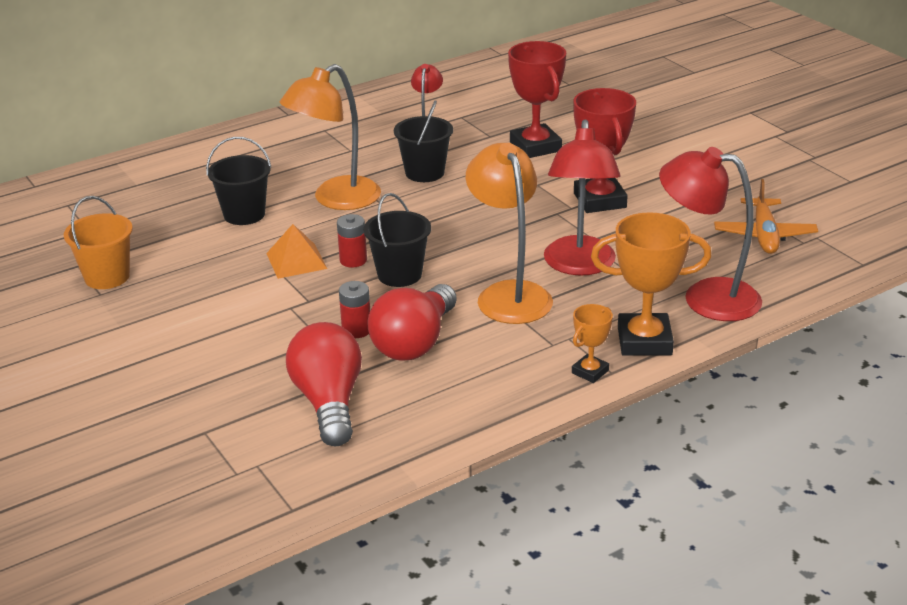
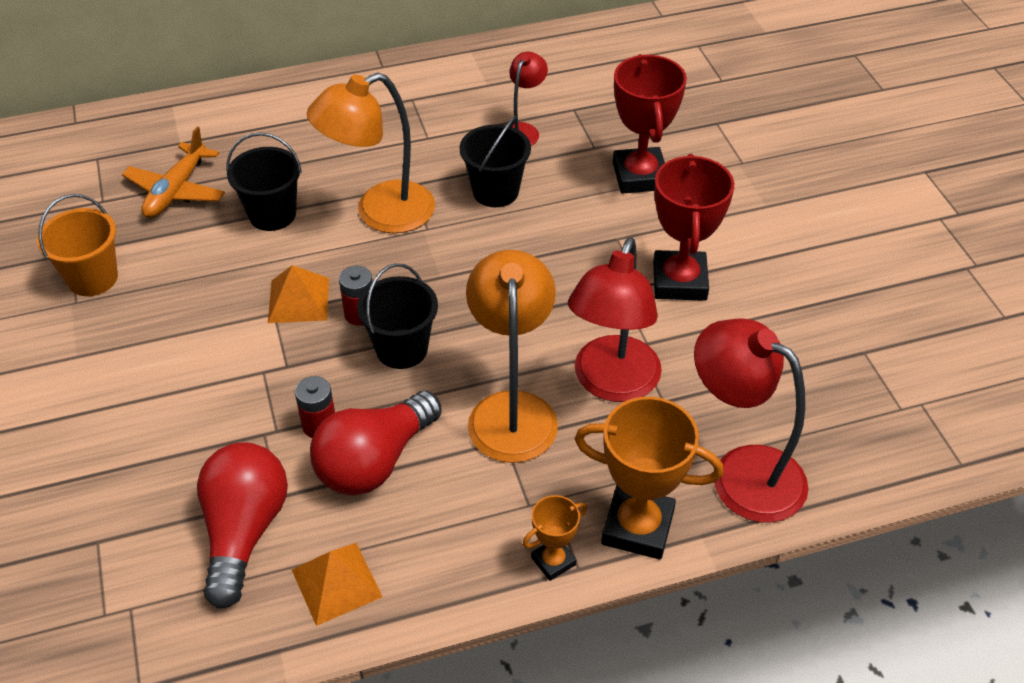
camera: 15 degrees right, 15 degrees up
orange plane [714,179,818,254] -> orange plane moved to [122,127,225,218]
none -> orange pyramid [292,543,383,626]

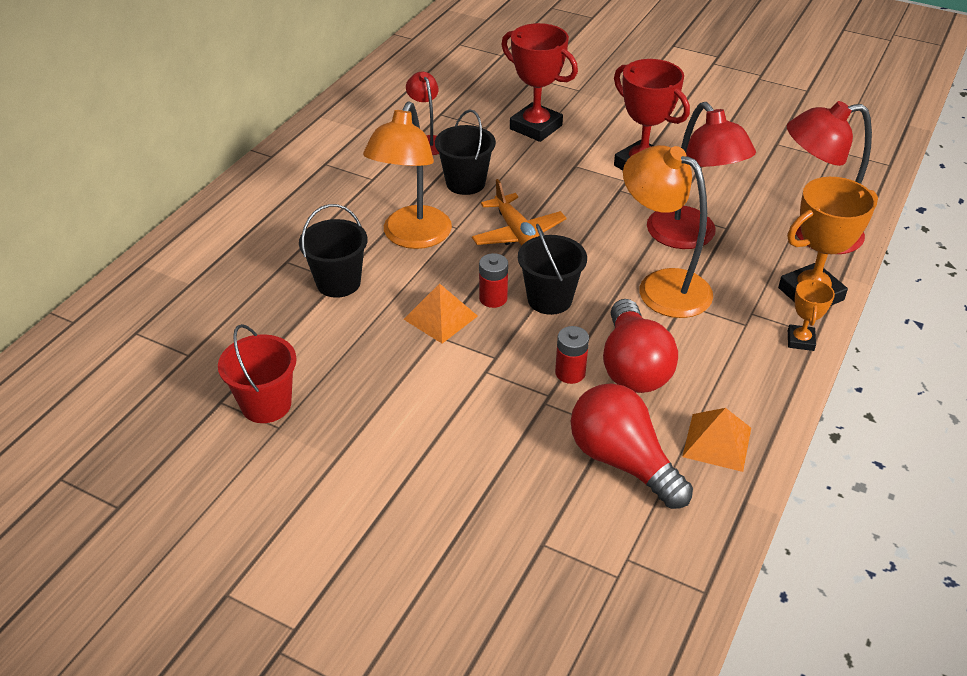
camera: 45 degrees left, 5 degrees down
orange bucket [37,194,118,296] -> red bucket [218,324,297,423]
orange plane [122,127,225,218] -> orange plane moved to [472,179,567,246]

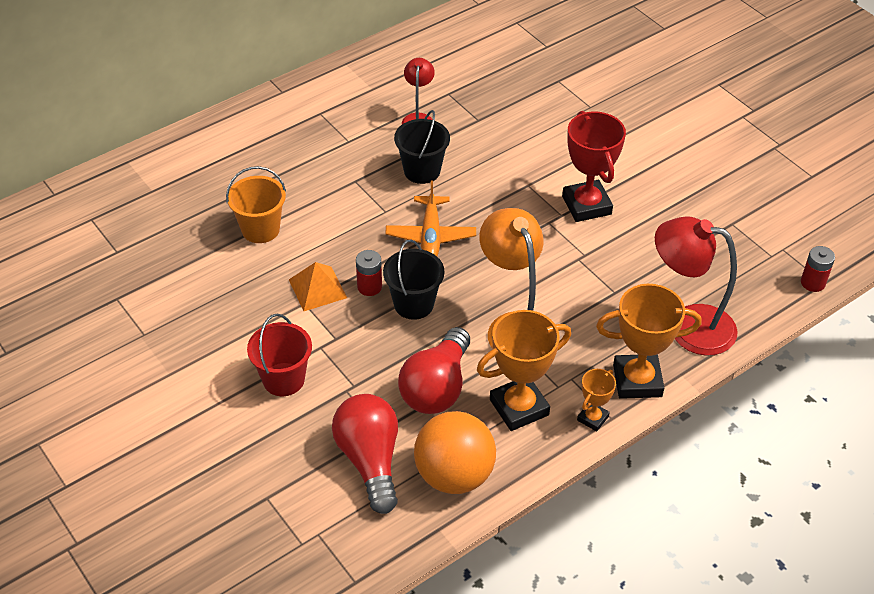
camera: 25 degrees right, 5 degrees up
red bucket [218,324,297,423] -> red bucket moved to [247,314,312,396]
black bucket [299,204,368,298] -> orange bucket [226,166,286,243]
orange lamp [363,101,452,249] -> none
red trophy [501,23,578,142] -> none
red battery [555,326,589,384] -> red battery moved to [801,246,835,292]
red lamp [647,102,756,249] -> none
orange pyramid [682,408,751,472] -> orange ball [414,411,496,494]
none -> orange trophy [477,310,571,431]

